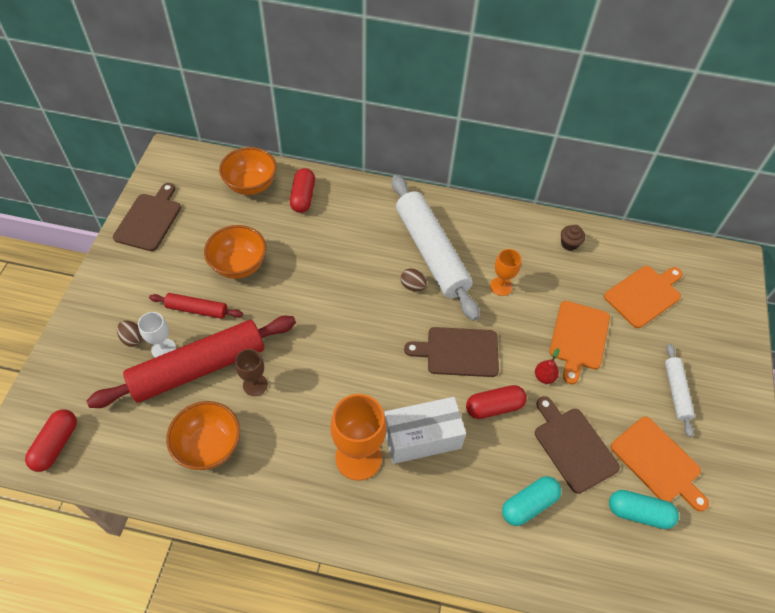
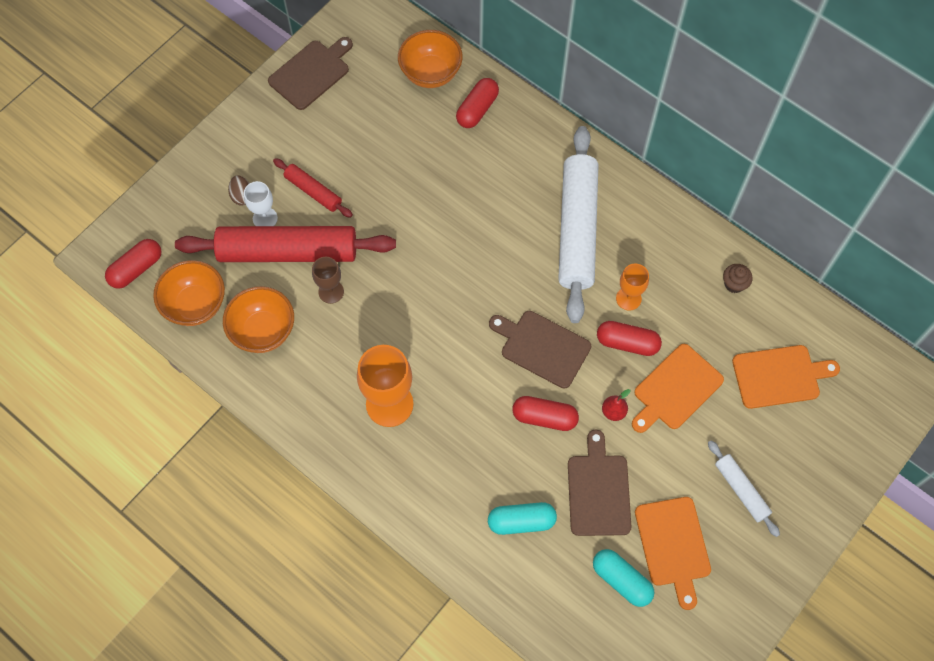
camera: 30 degrees right, 10 degrees up
orange bowl [204,225,266,279] -> orange bowl moved to [153,260,225,326]
white box [384,397,466,464] -> none
brown egg [401,268,427,292] -> none
white rolling pin [665,344,695,437] -> white rolling pin turned 60 degrees counterclockwise [708,441,780,537]
none -> red capsule [597,321,662,356]

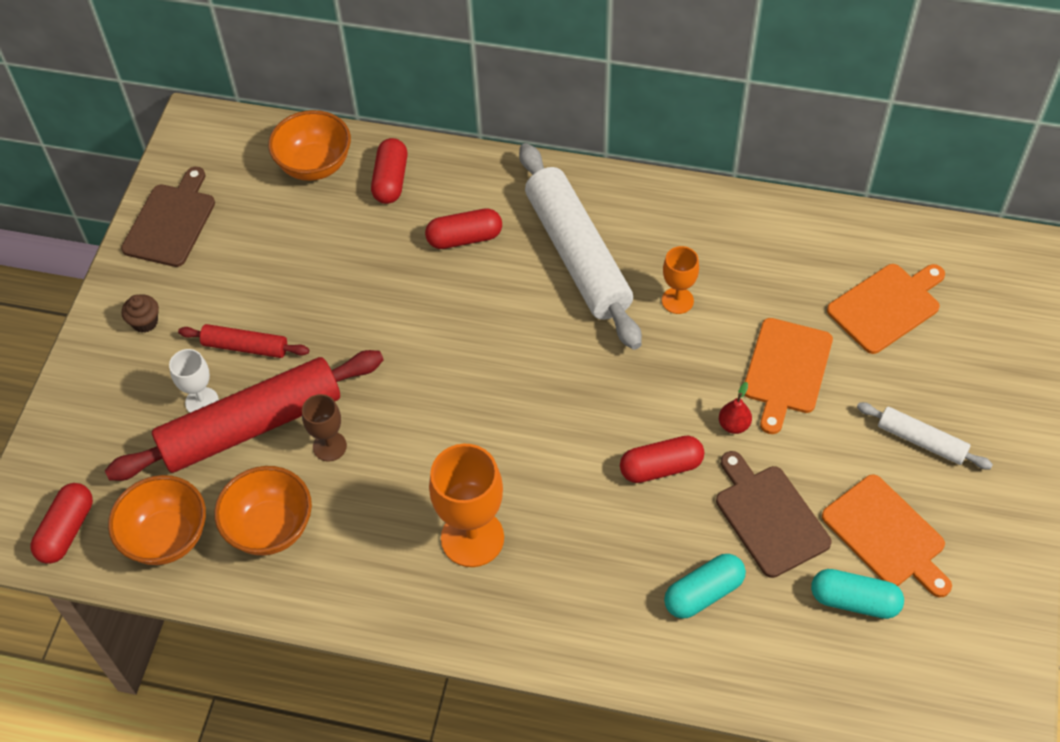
camera: 25 degrees left, 10 degrees down
brown egg [228,175,250,206] -> none
brown cutting board [489,311,591,389] -> none
red capsule [597,321,662,356] -> red capsule moved to [425,208,502,249]
brown cupcake [723,264,753,293] -> brown cupcake moved to [122,294,159,333]

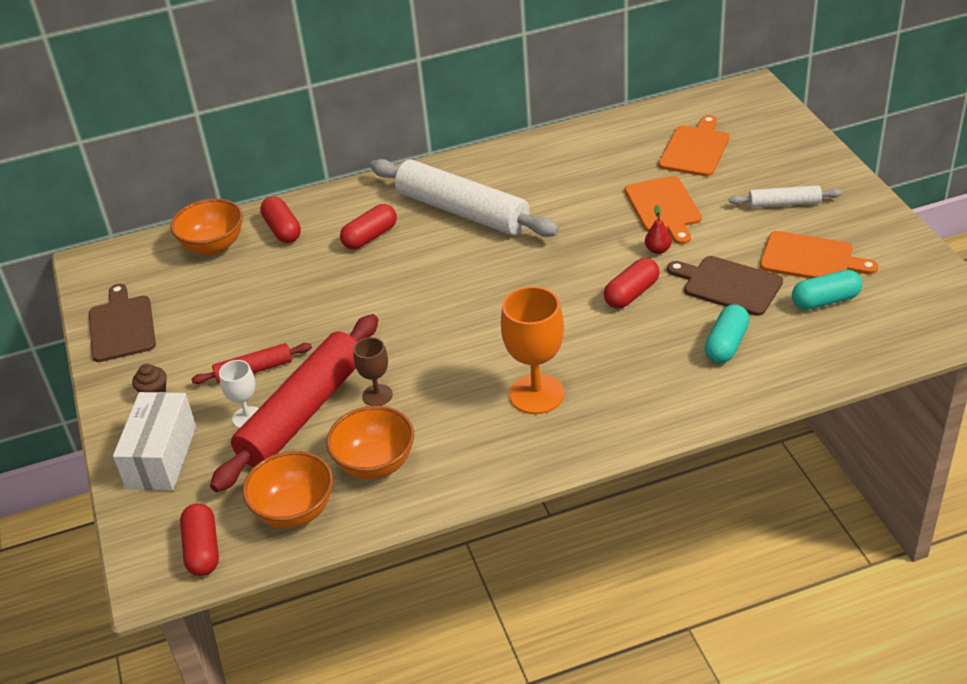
camera: 30 degrees left, 15 degrees down
orange goblet [662,246,699,314] -> none
none -> white box [113,392,196,490]

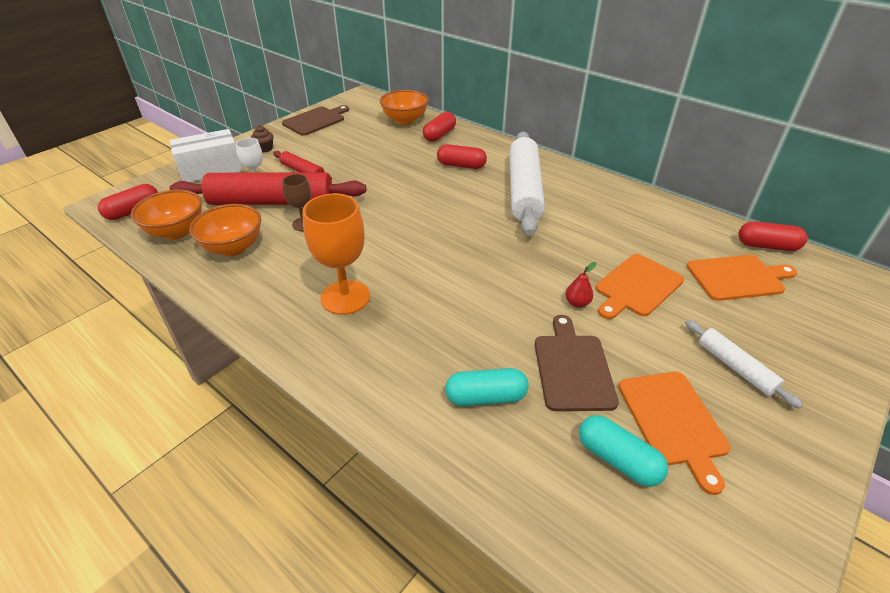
camera: 55 degrees right, 0 degrees up
red capsule [604,258,660,309] -> red capsule moved to [738,221,807,251]

